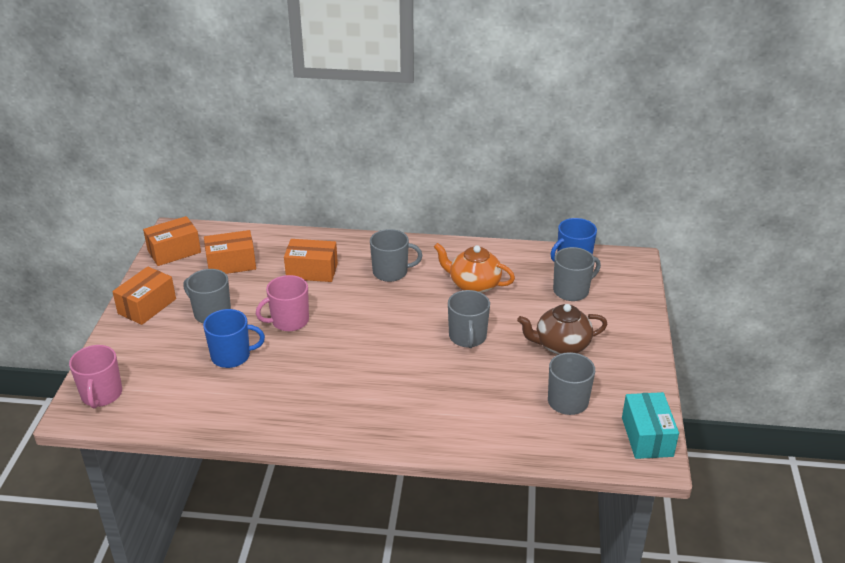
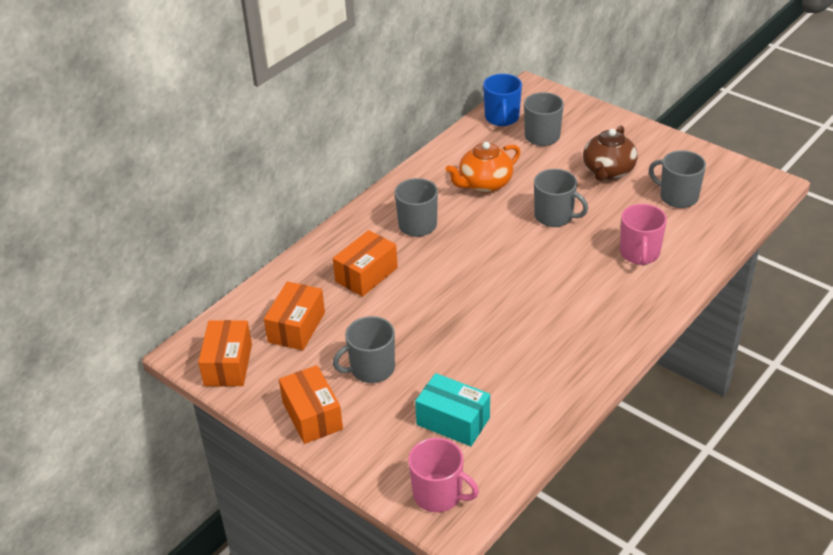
camera: 55 degrees left, 5 degrees up
blue mug [203,309,265,368] -> none
pink mug [256,275,309,331] -> pink mug moved to [620,204,667,265]
turquoise box [622,392,679,459] -> turquoise box moved to [415,373,490,447]

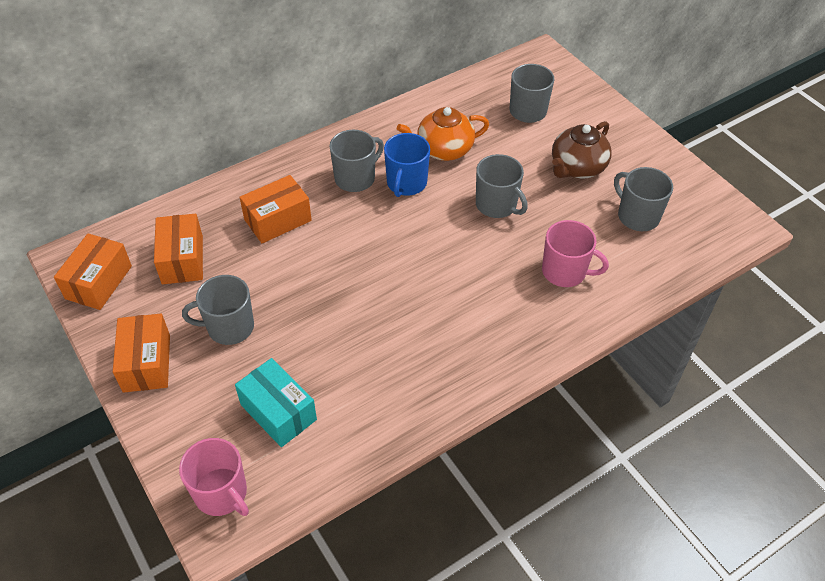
camera: 15 degrees right, 10 degrees up
orange box [264,281,325,350] -> orange box turned 45 degrees counterclockwise [154,214,203,284]
blue mug [483,74,522,126] -> blue mug moved to [384,133,430,197]
pink mug [620,204,667,265] -> pink mug turned 90 degrees counterclockwise [542,220,609,287]

